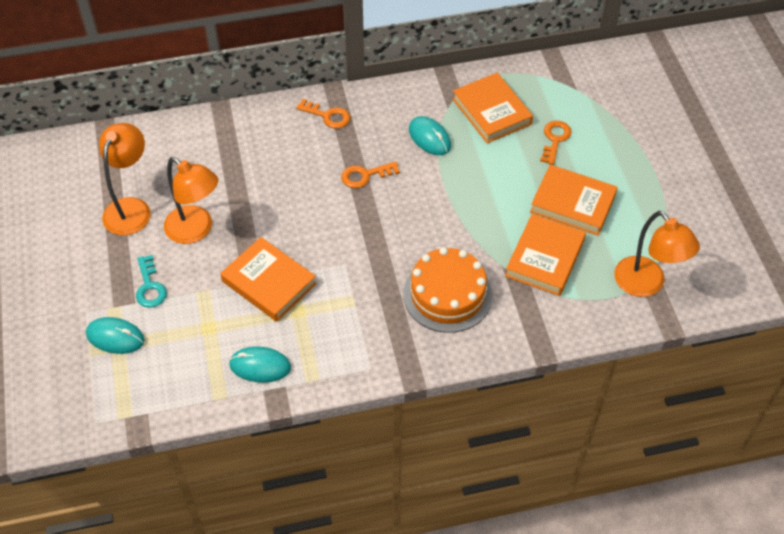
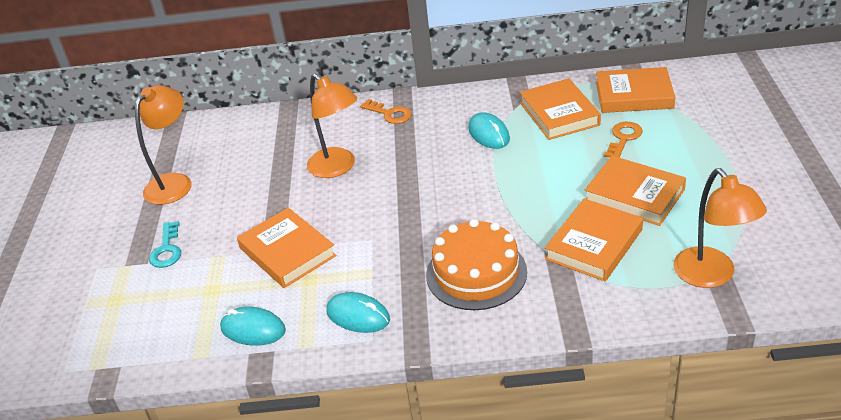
camera: 15 degrees right, 15 degrees down
turquoise mouse [86,317,145,354] -> turquoise mouse moved to [326,292,390,333]
orange lamp [164,157,219,244] -> orange lamp moved to [307,73,357,178]
orange key [341,161,400,188] -> none
none -> orange book [596,67,675,113]

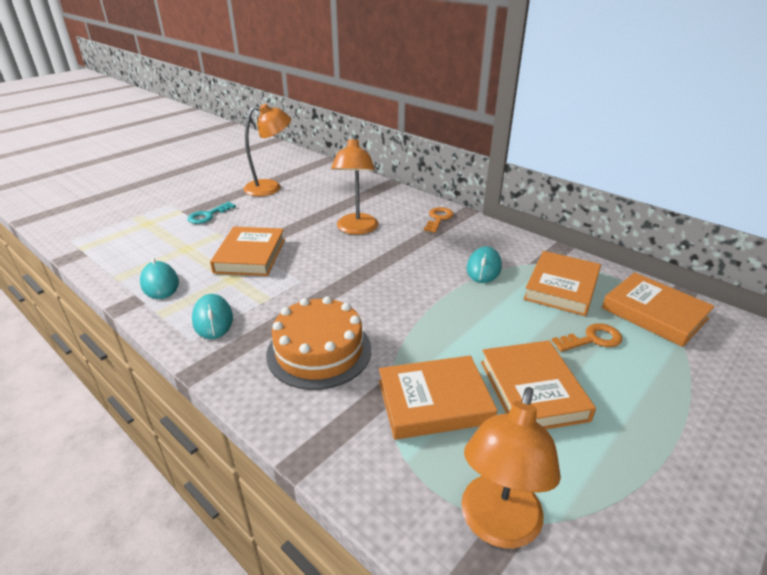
camera: 40 degrees right, 5 degrees down
orange key [360,99,412,124] -> orange key turned 150 degrees counterclockwise [424,207,454,233]

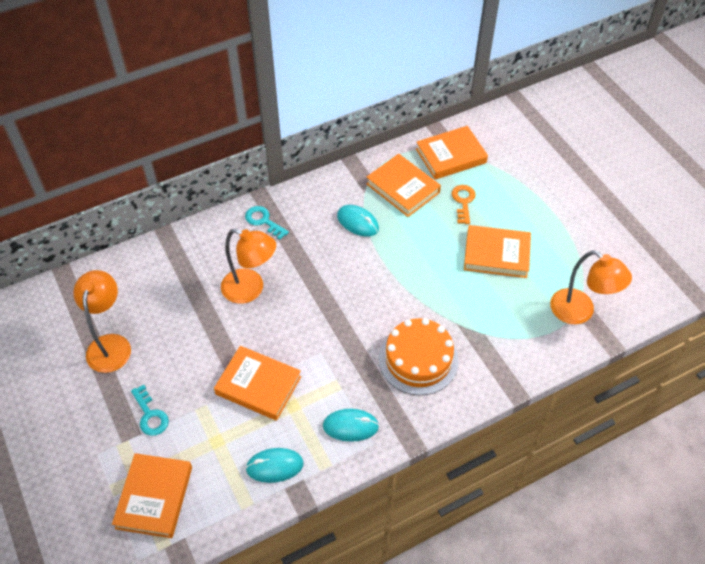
camera: 70 degrees left, 20 degrees up
orange book [379,355,497,440] -> orange book moved to [112,453,192,538]
orange key [424,207,454,233] -> turquoise key [245,206,289,240]

